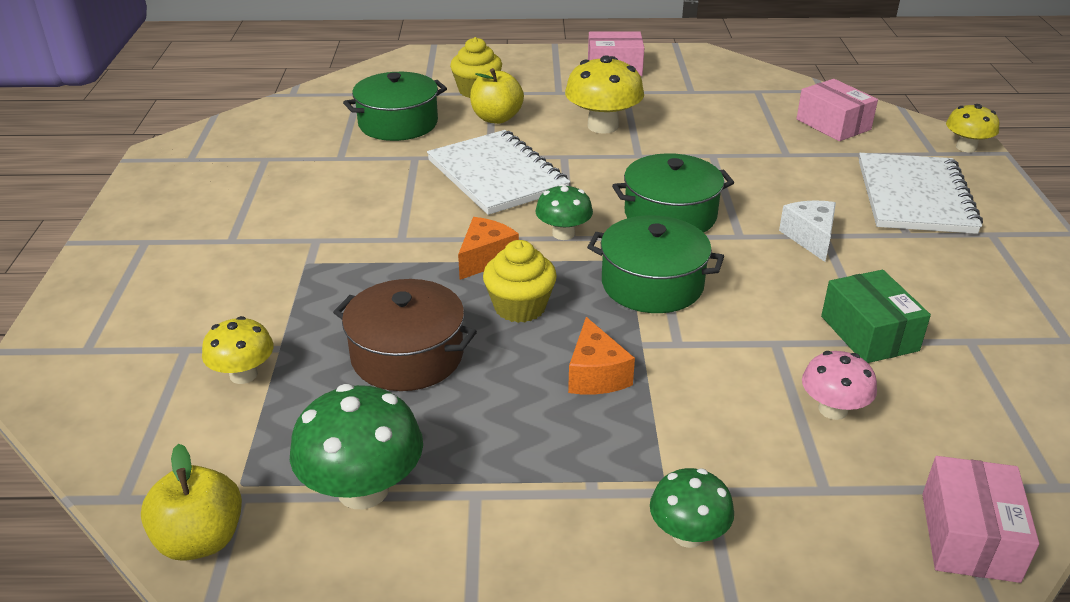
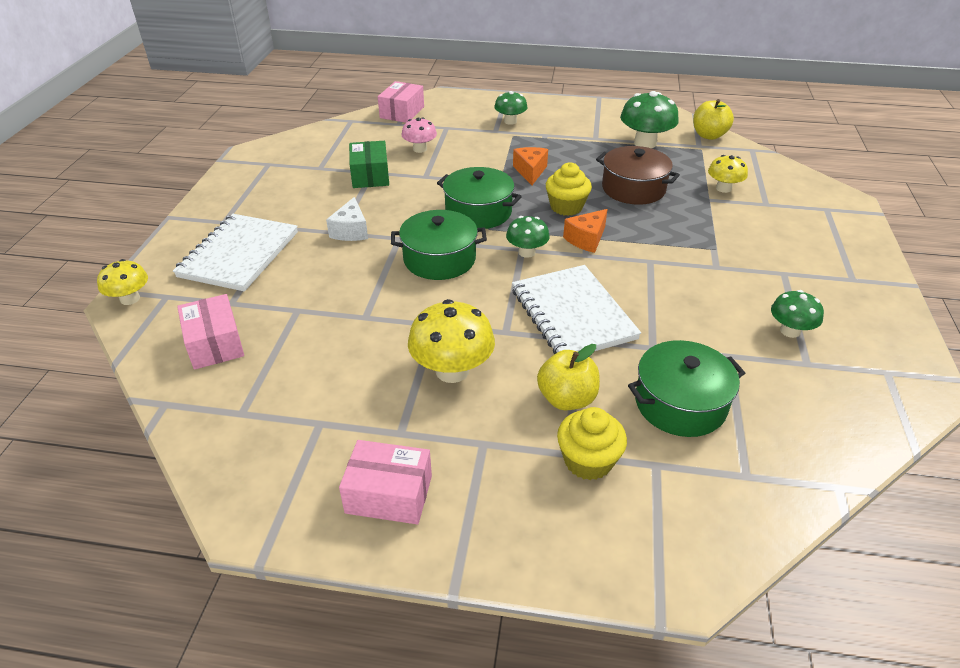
camera: 170 degrees left, 5 degrees up
none -> green mushroom [771,290,824,338]

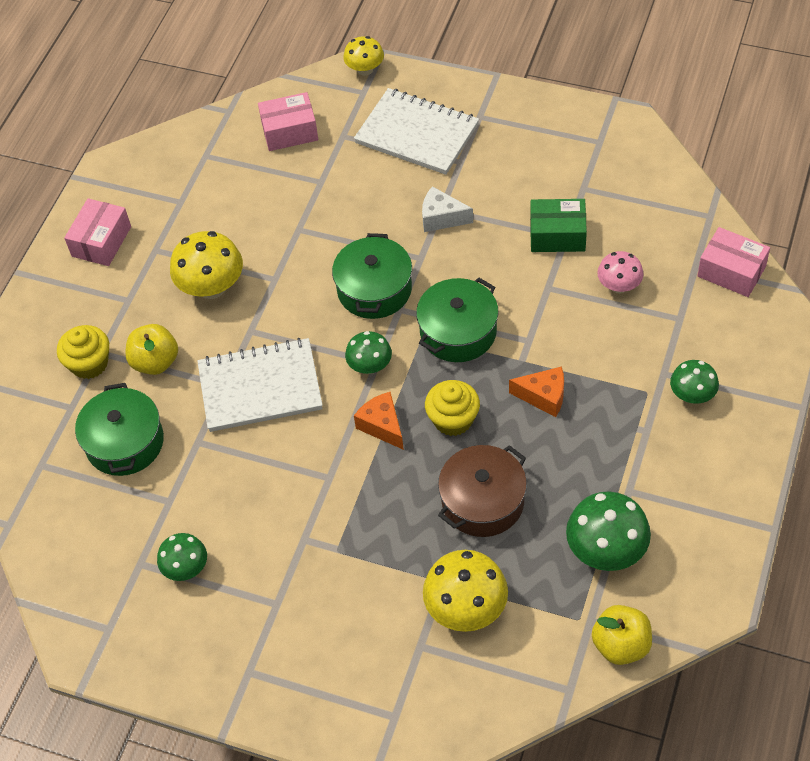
camera: 105 degrees right, 15 degrees up
yellow mushroom [708,155,748,193] -> yellow mushroom [423,550,508,632], size x1.63

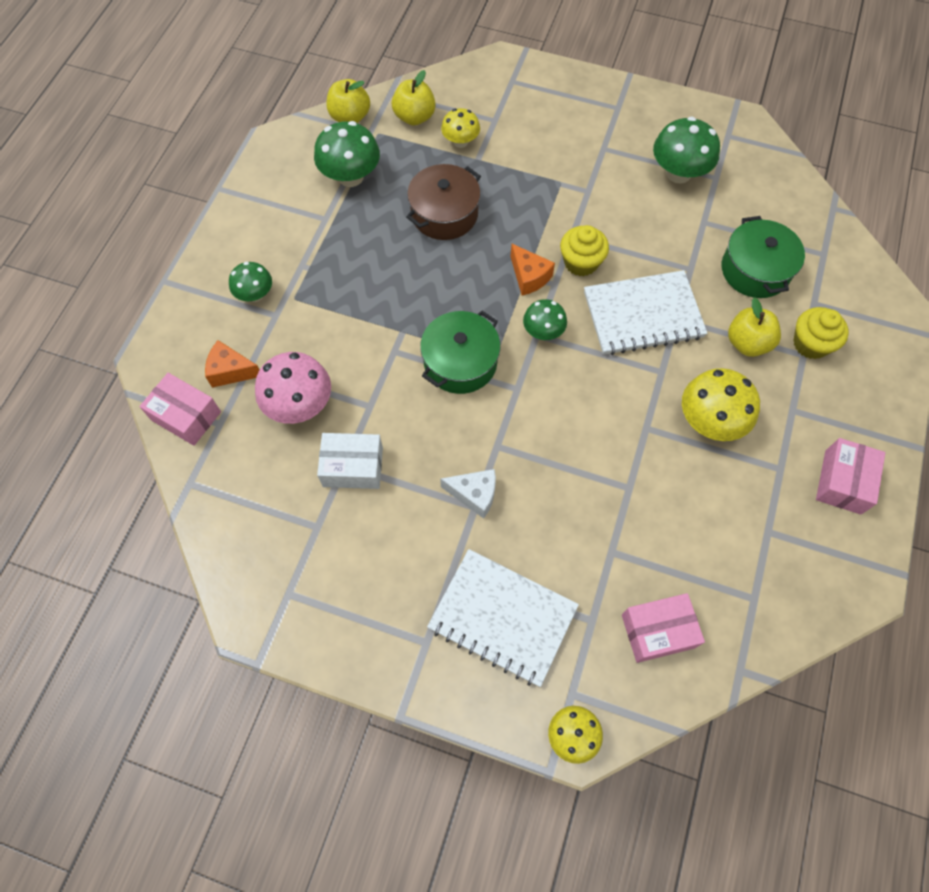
camera: 175 degrees right, 10 degrees up
green mushroom [157,533,207,581] -> green mushroom [653,117,720,184], size x1.63
green pot [332,233,412,319] -> none
yellow mushroom [423,550,508,632] -> yellow mushroom [441,108,480,148], size x0.61
yellow cupcake [425,380,480,436] -> yellow cupcake moved to [560,225,609,276]
orange cheese [509,367,564,417] -> orange cheese moved to [205,340,260,388]
green box [530,199,587,252] -> white box [317,433,383,489]
pink mushroom [597,251,644,293] -> pink mushroom [255,352,331,424], size x1.63
none -> yellow apple [392,70,436,126]

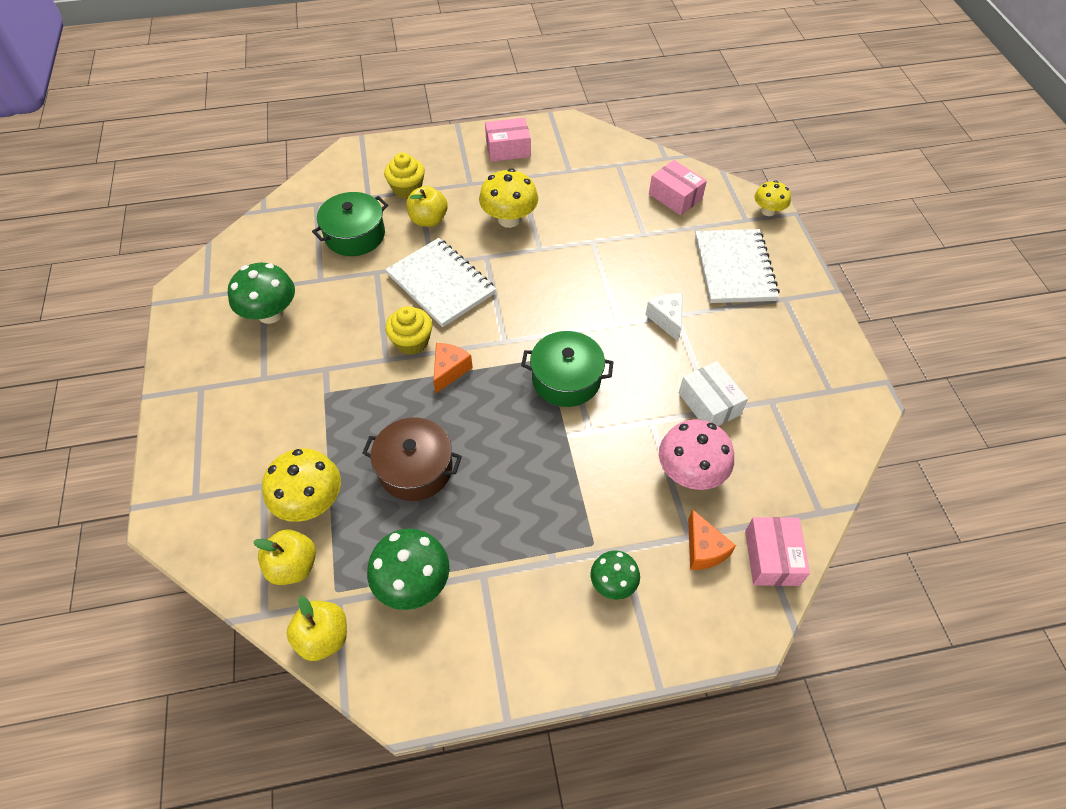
camera: 120 degrees left, 10 degrees down
yellow mushroom [441,108,480,148] -> yellow mushroom [262,448,341,522], size x1.63
green mushroom [523,299,567,340] -> none

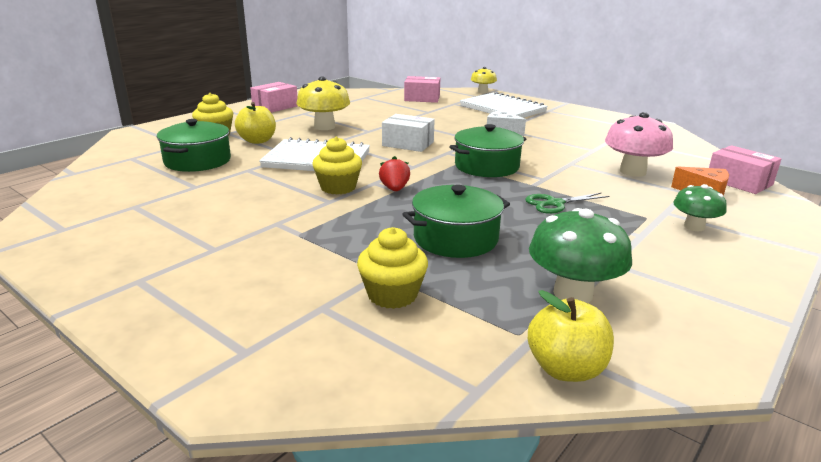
camera: 40 degrees left, 30 degrees down
green mushroom [228,263,295,324] -> none
yellow apple [253,529,316,585] -> none
yellow mushroom [262,448,341,522] -> yellow cupcake [357,227,428,309]
brown pot [362,417,462,501] -> green pot [403,185,510,258]
orange cheese [433,343,473,393] -> red strawberry [379,156,410,191]
white box [679,361,748,426] -> white box moved to [382,114,435,152]
none -> green scissors [525,192,609,214]

